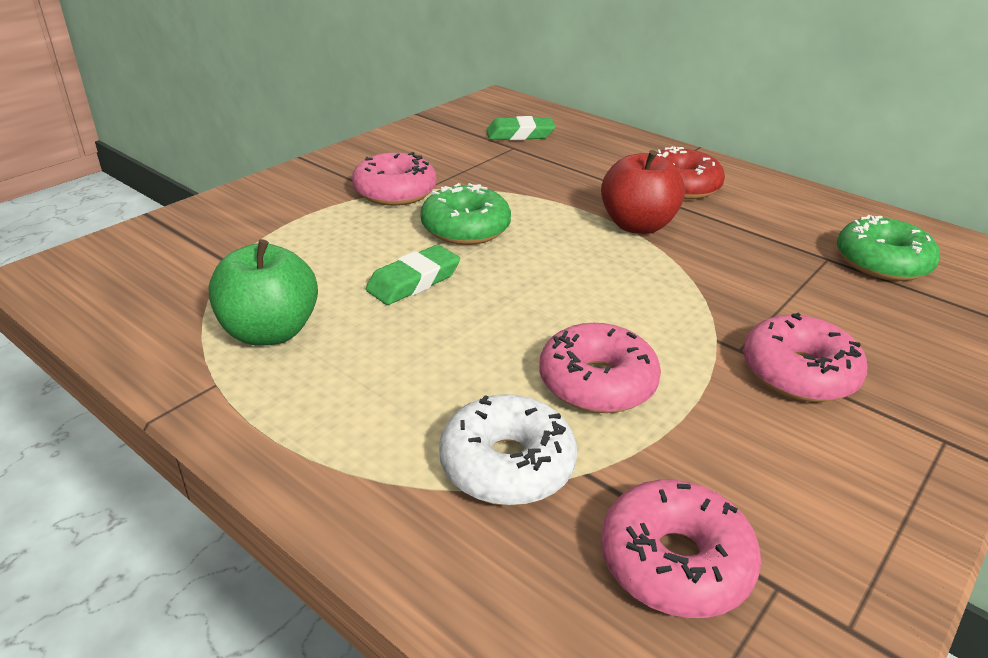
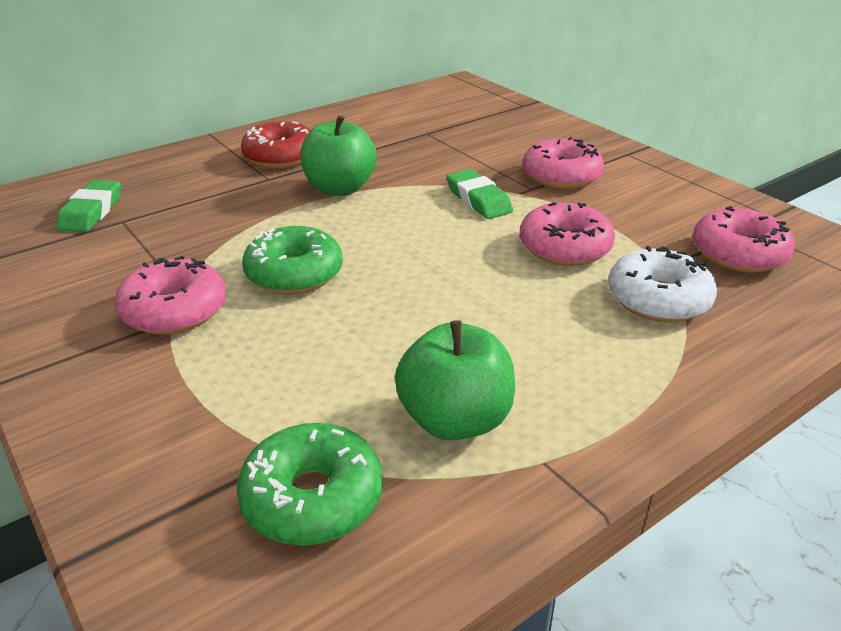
camera: 75 degrees left, 0 degrees up
green eraser [366,245,460,305] -> green eraser moved to [446,169,513,219]
red apple [601,150,685,234] -> green apple [300,115,377,196]
green donut [837,215,940,281] -> green donut moved to [237,423,383,545]

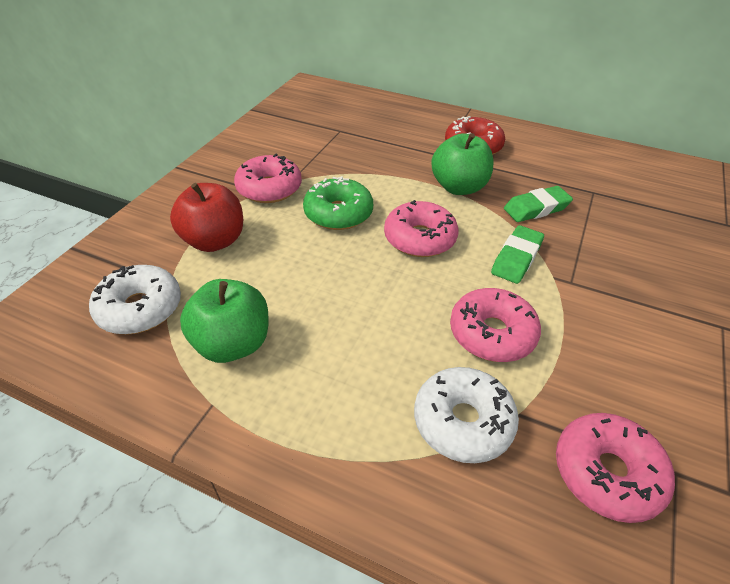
camera: 60 degrees right, 10 degrees up
green eraser [56,180,121,232] -> green eraser moved to [504,186,573,222]
green donut [237,423,383,545] -> white donut [89,265,181,335]
pink donut [523,137,604,189] -> pink donut moved to [384,200,458,257]
none -> red apple [170,183,243,252]

